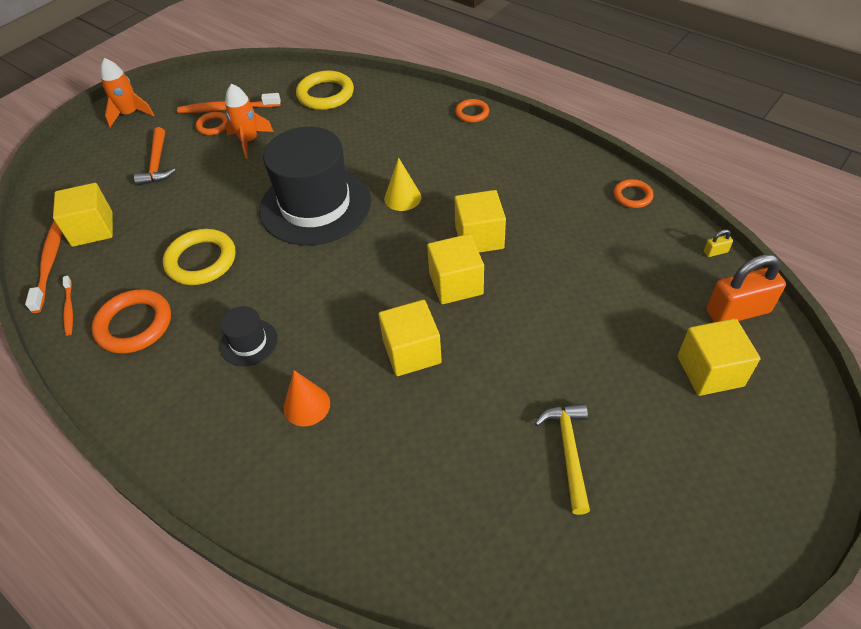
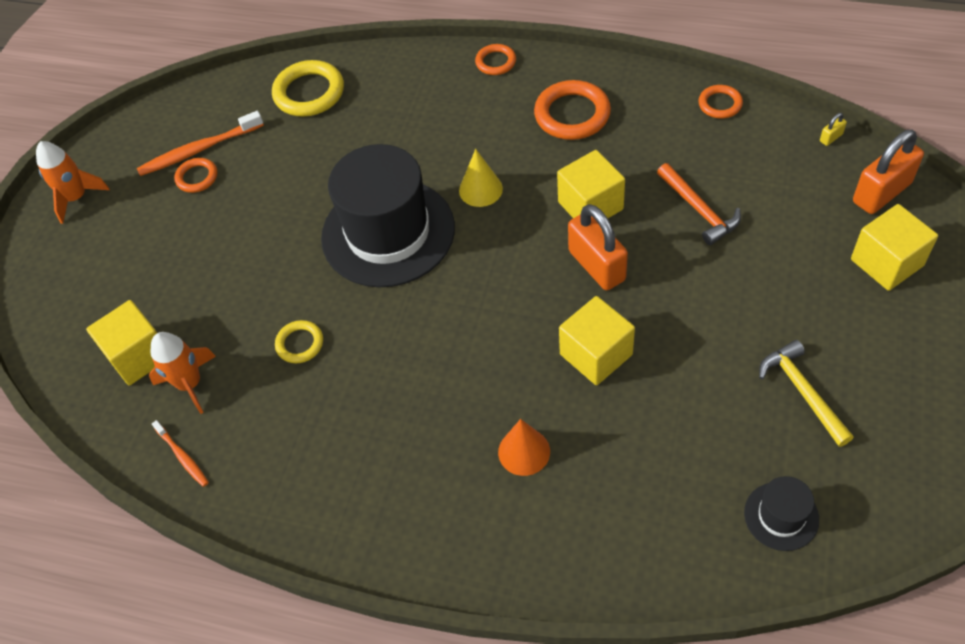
camera: 20 degrees left, 5 degrees up
orange toothbrush [25,221,62,313] -> none
orange ring [92,289,171,354] -> orange ring moved to [534,80,611,140]
orange hammer [134,127,176,186] -> orange hammer moved to [657,163,741,245]
yellow ring [163,229,235,285] -> yellow ring [275,320,323,363], size x0.57
black hat [220,306,278,366] -> black hat moved to [744,476,819,551]
orange rocket [225,84,274,158] -> orange rocket moved to [149,332,216,414]
yellow cube [427,234,484,304] -> orange padlock [568,204,628,290]

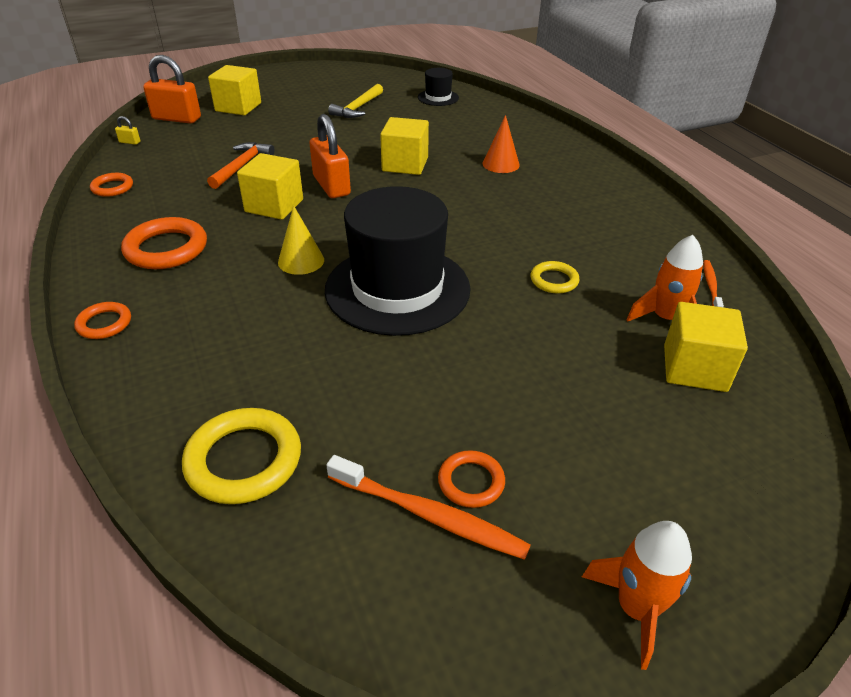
camera: 135 degrees left, 15 degrees down
orange padlock [568,204,628,290] -> orange padlock turned 45 degrees counterclockwise [309,114,351,198]

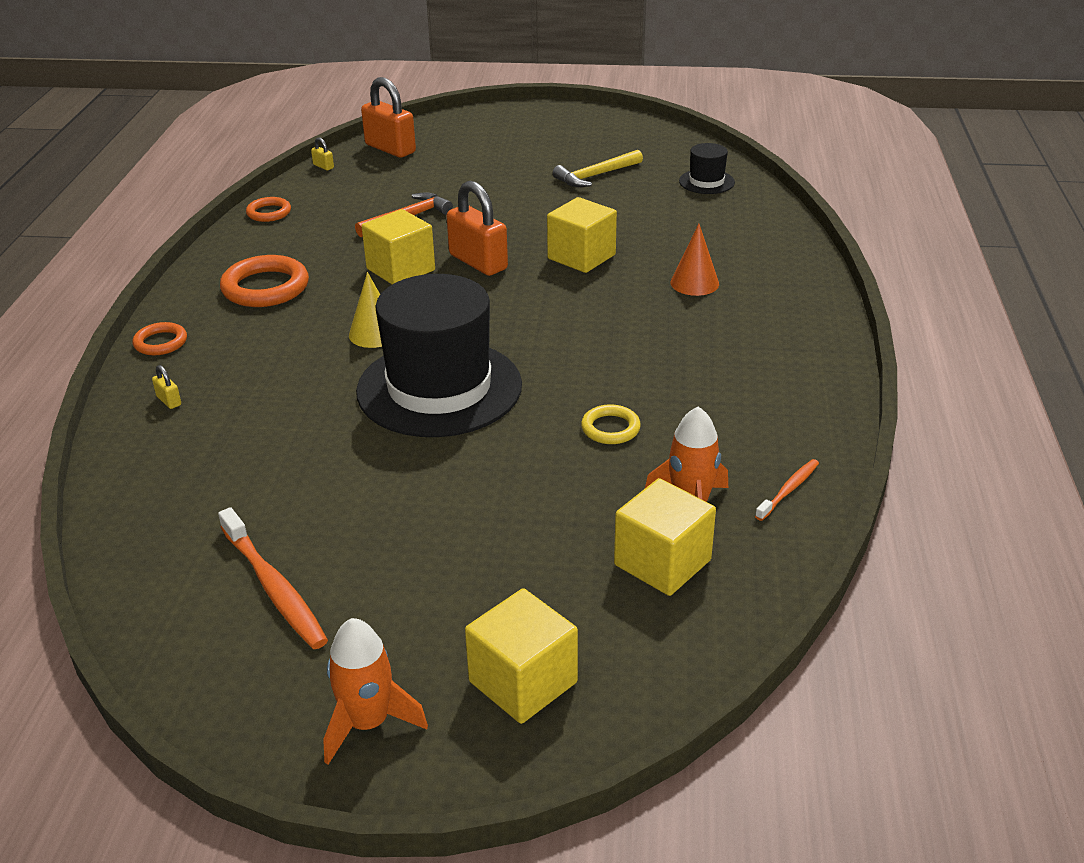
camera: 30 degrees right, 5 degrees down
yellow ring [182,408,301,504] -> none
yellow cube [208,65,261,115] -> yellow cube moved to [465,588,578,724]
orange padlock [309,114,351,198] -> orange padlock turned 45 degrees counterclockwise [447,181,508,276]
orange ring [438,450,505,508] -> none
none -> yellow padlock [152,365,181,409]

